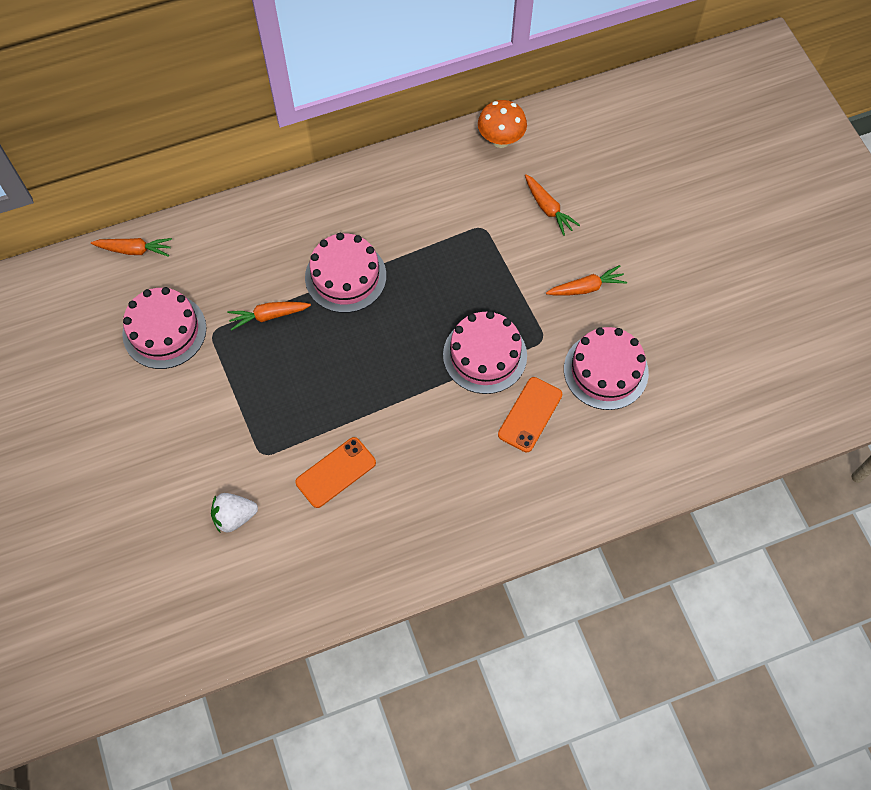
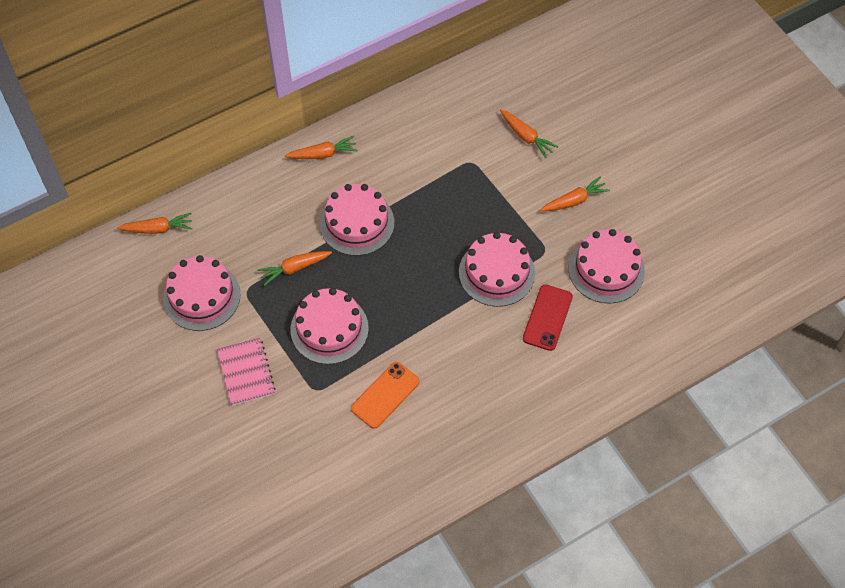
camera: 10 degrees left, 5 degrees down
white strawberry [211,493,258,533] -> none
orange mushroom [478,100,527,148] -> none
orange phone [498,377,563,452] -> red phone [523,285,573,351]
none -> pink notebook [217,338,276,406]
none -> orange carrot [285,136,358,159]
none -> pink cake [290,288,369,364]

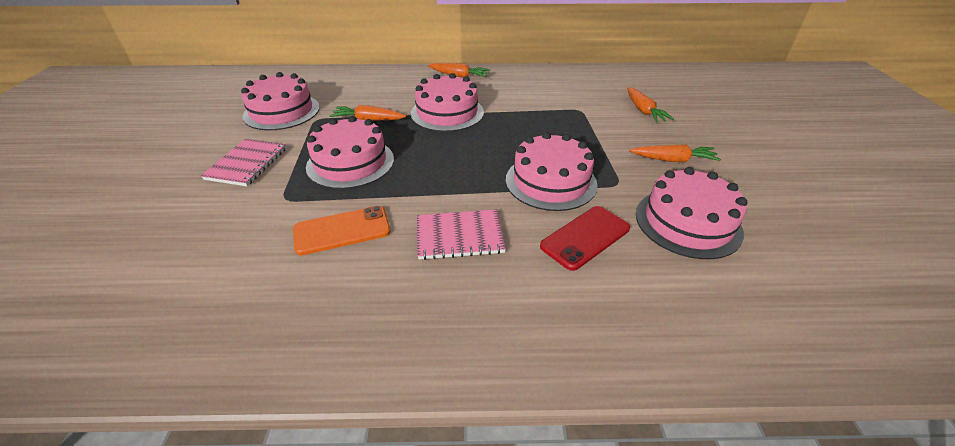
camera: 30 degrees right, 20 degrees down
orange carrot [117,213,192,234] -> none
none -> pink notebook [417,209,506,260]

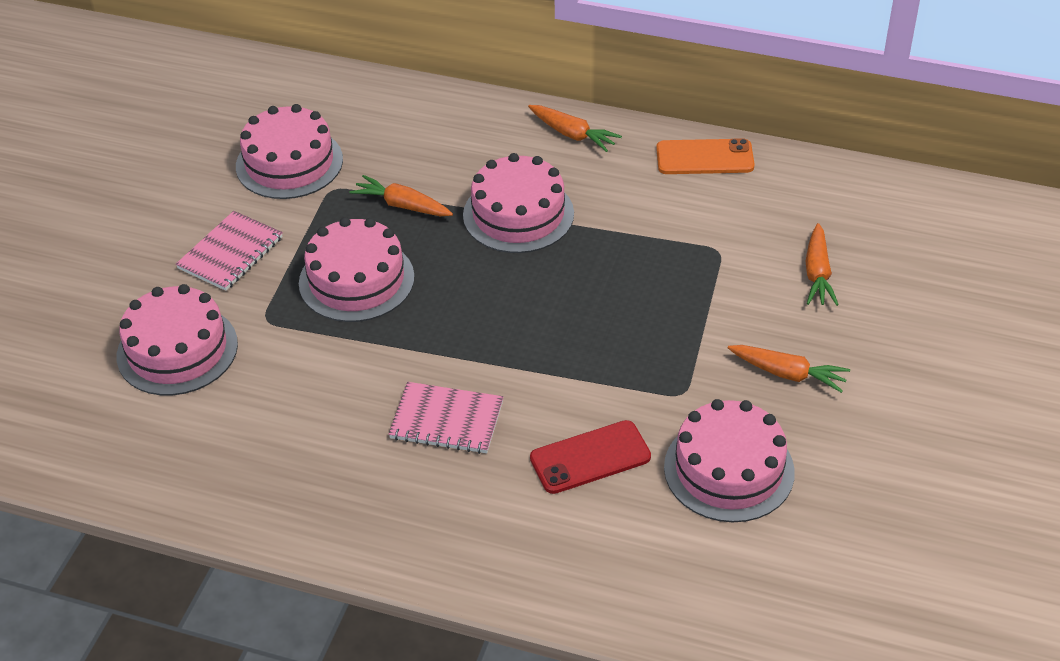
camera: 20 degrees right, 5 degrees up
orange phone [293,206,391,255] -> orange phone moved to [656,138,755,174]
pink cake [506,132,598,211] -> pink cake moved to [117,284,238,395]

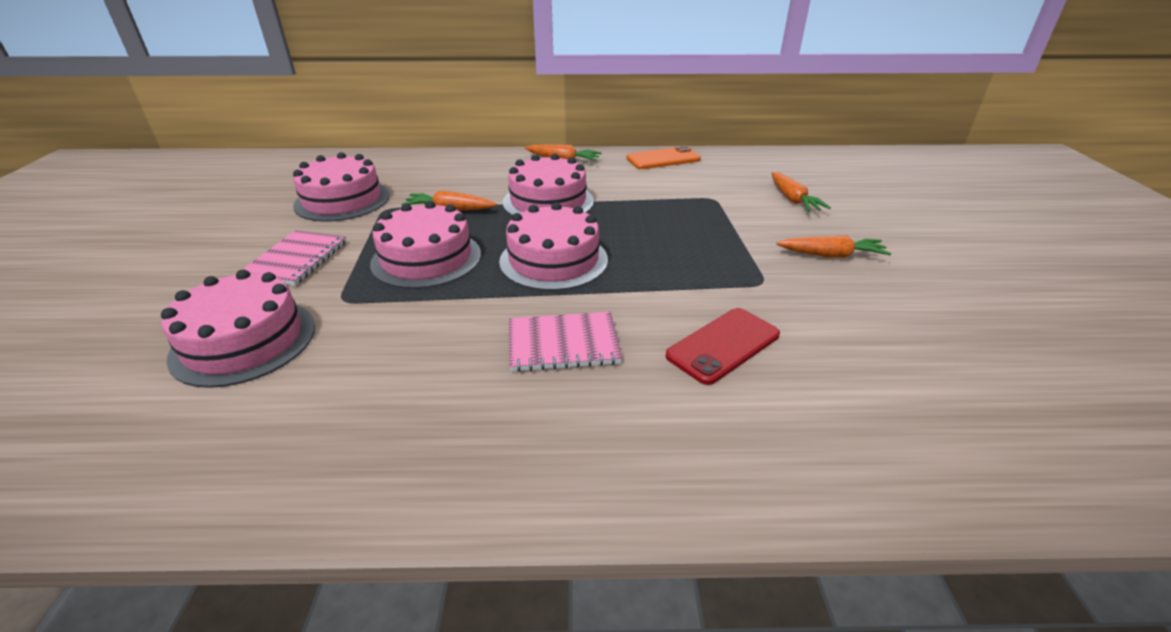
camera: 20 degrees left, 10 degrees down
pink cake [664,399,795,522] -> pink cake moved to [499,202,608,291]

